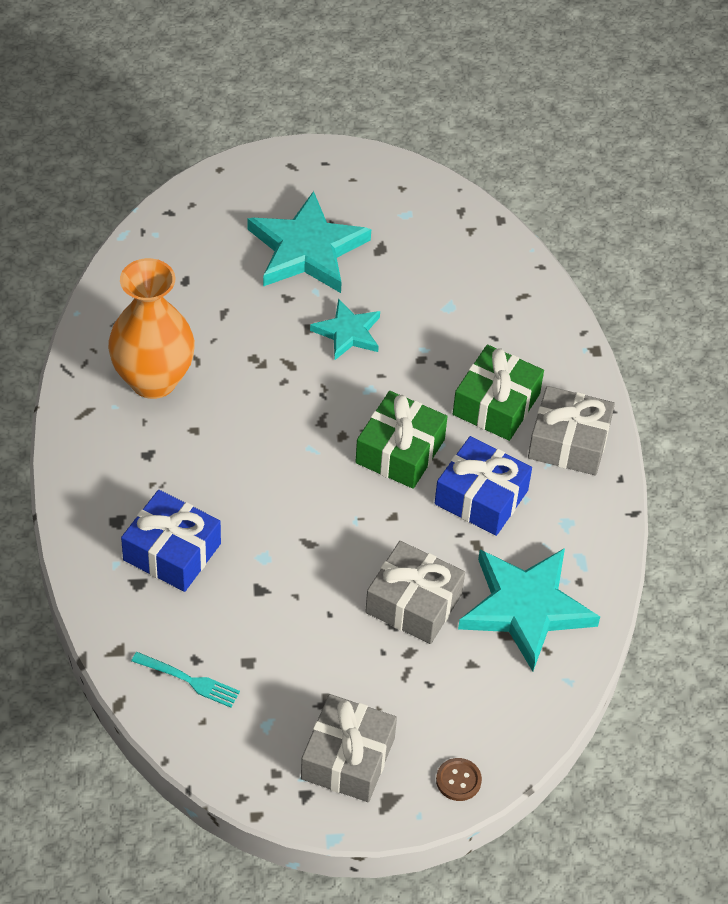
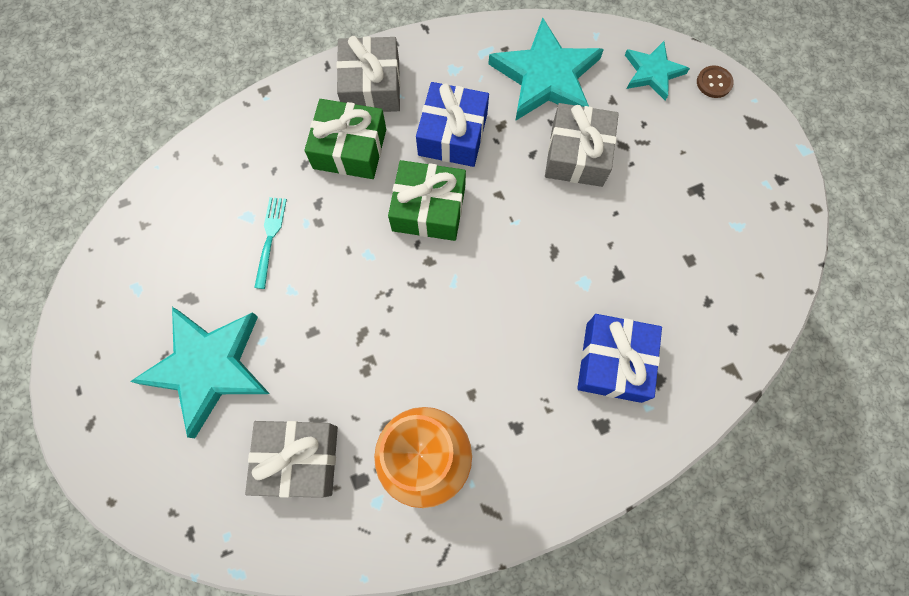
camera: 105 degrees left, 20 degrees up
turquoise fork [131,652,240,708] -> turquoise fork moved to [254,197,287,289]
grey gift [301,694,397,802] -> grey gift moved to [245,421,338,498]
turquoise star [310,298,380,360] -> turquoise star moved to [625,41,690,101]

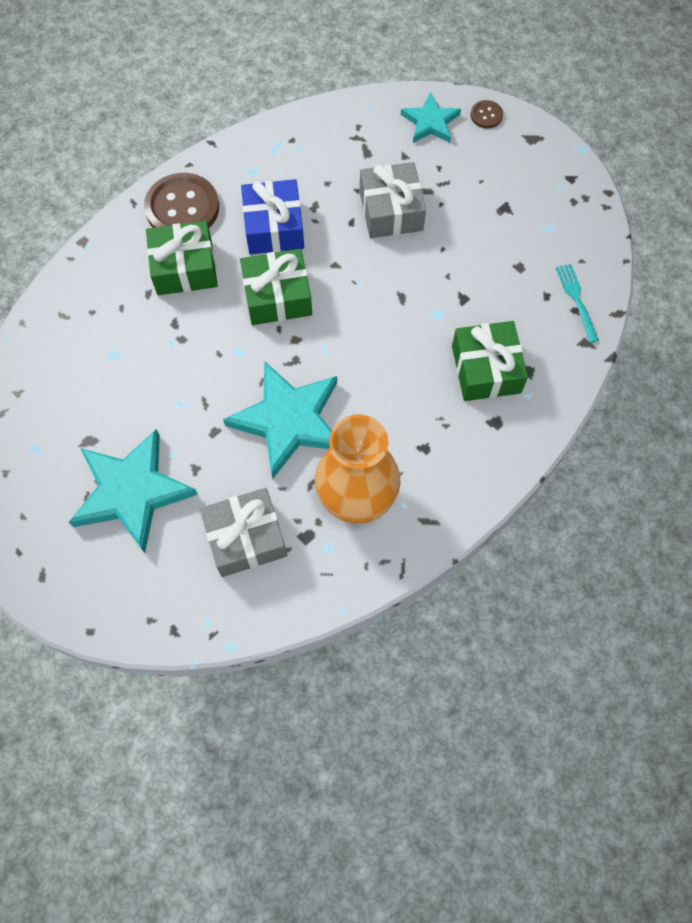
camera: 20 degrees left, 5 degrees down
turquoise fork [254,197,287,289] -> turquoise fork moved to [556,264,599,343]
grey gift [337,36,400,112] -> brown button [144,173,219,228]
turquoise star [488,18,604,121] -> turquoise star moved to [223,361,337,478]
blue gift [577,314,662,403] -> green gift [452,321,528,401]

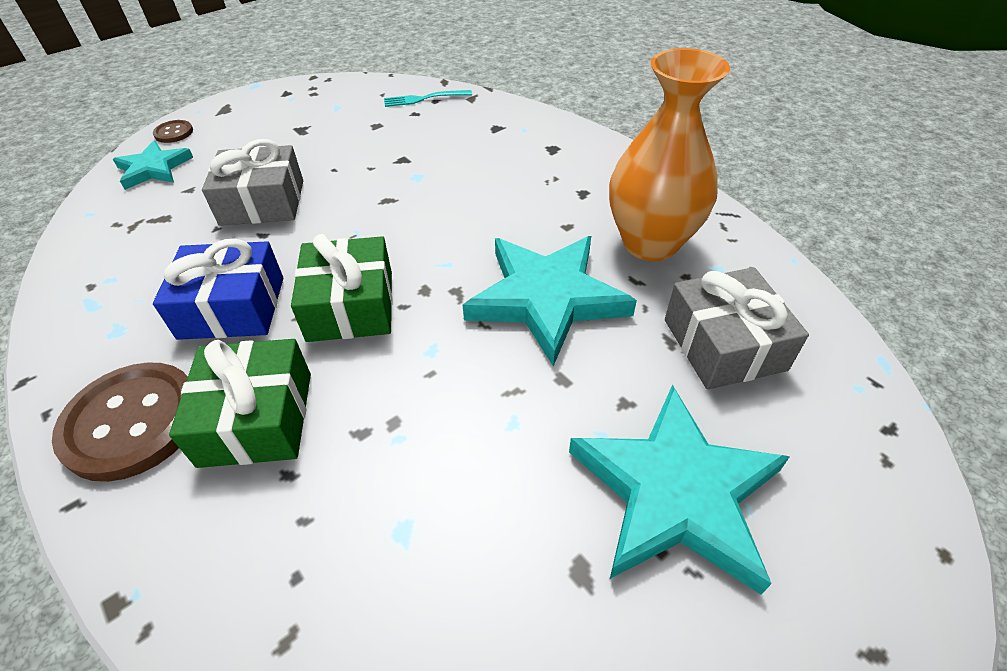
camera: 85 degrees left, 20 degrees down
green gift [452,321,528,401] -> none

